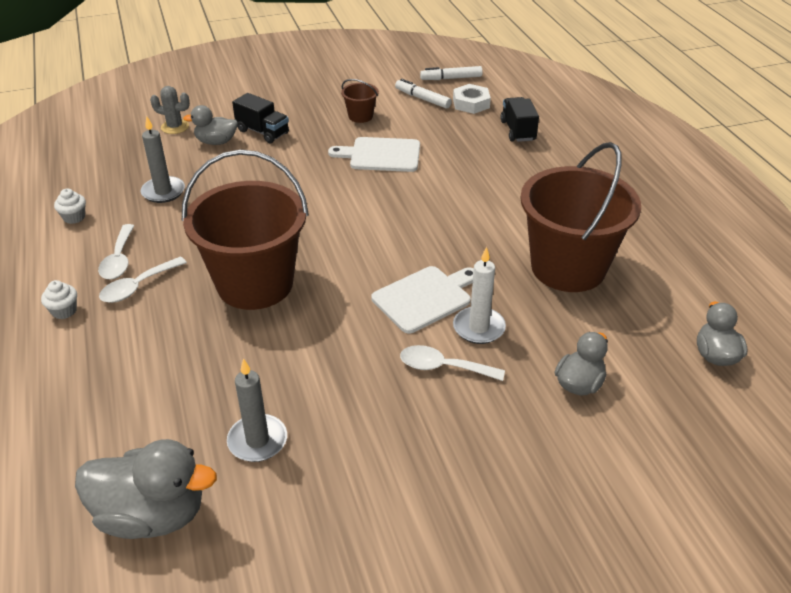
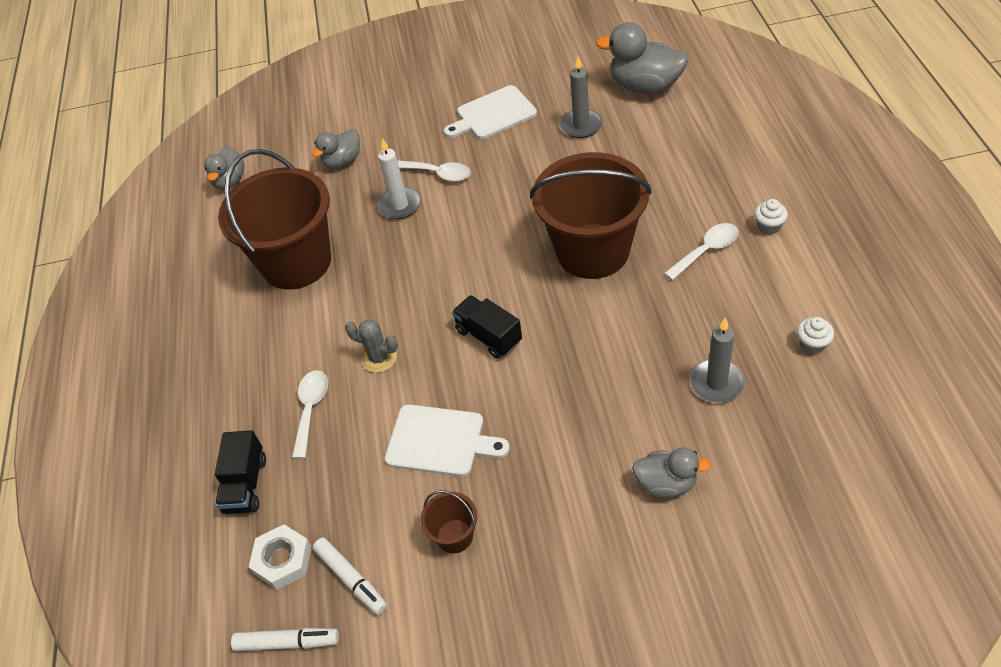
camera: 165 degrees left, 10 degrees up
white spoon [98,224,134,280] -> white spoon moved to [292,370,328,459]
grey cactus [150,86,190,134] -> grey cactus moved to [345,319,398,373]
black truck [232,93,289,143] -> black truck moved to [452,295,522,359]
white cutting board [371,266,474,333] -> white cutting board moved to [444,85,537,139]

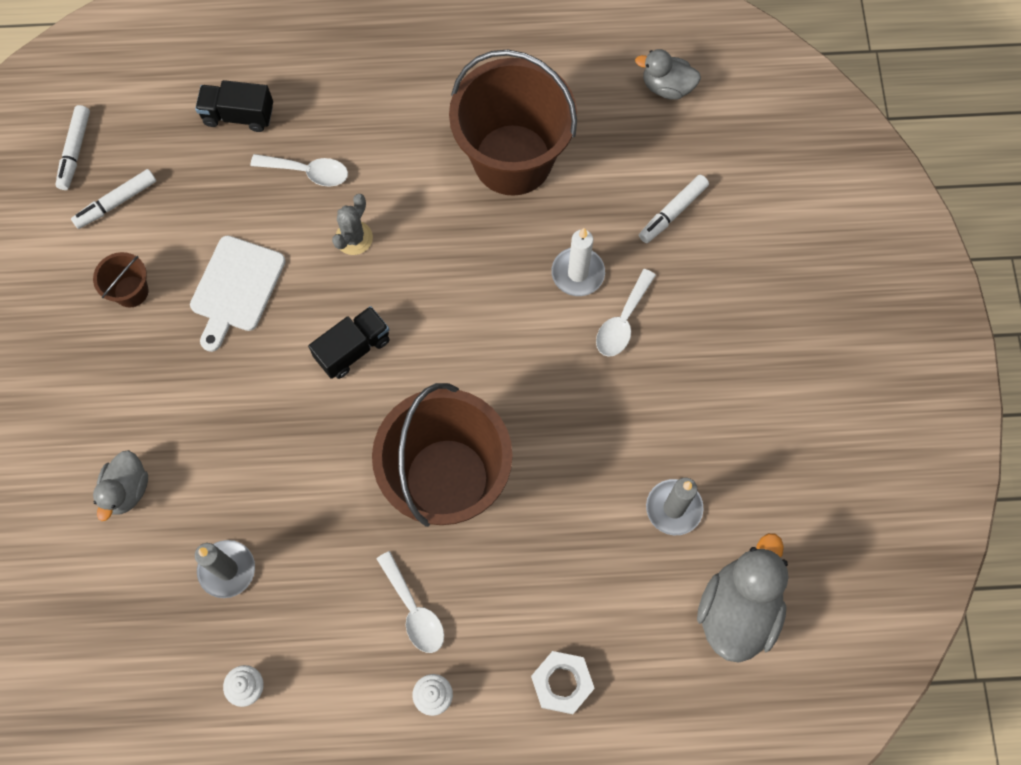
camera: 90 degrees right, 20 degrees up
white nut [249,524,312,590] -> white nut moved to [531,651,595,714]
grey duck [312,129,360,168] -> white marker [639,175,709,243]
white cutting board [444,85,537,139] -> none

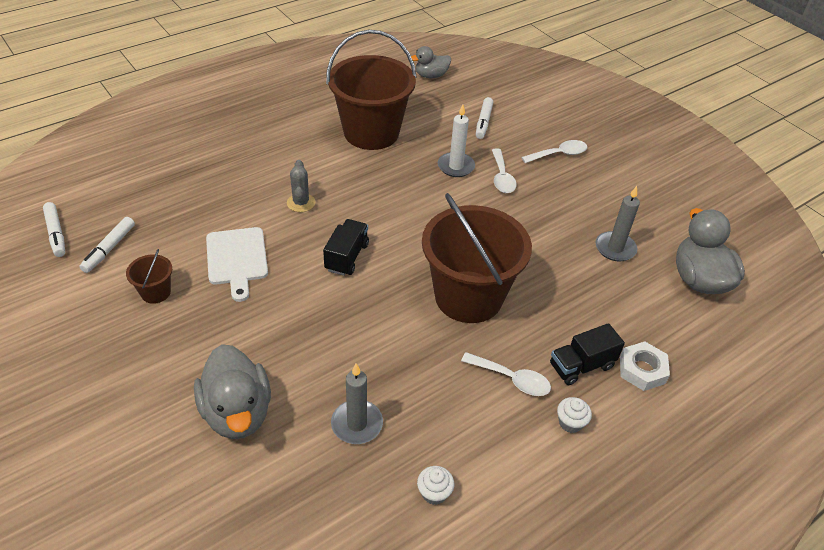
camera: 35 degrees left, 25 degrees down
grey duck [93,450,148,521] -> grey duck [194,344,271,439], size x1.68
black truck [195,80,273,132] -> black truck moved to [550,323,625,385]
white spoon [250,154,348,187] -> white spoon moved to [521,140,588,163]

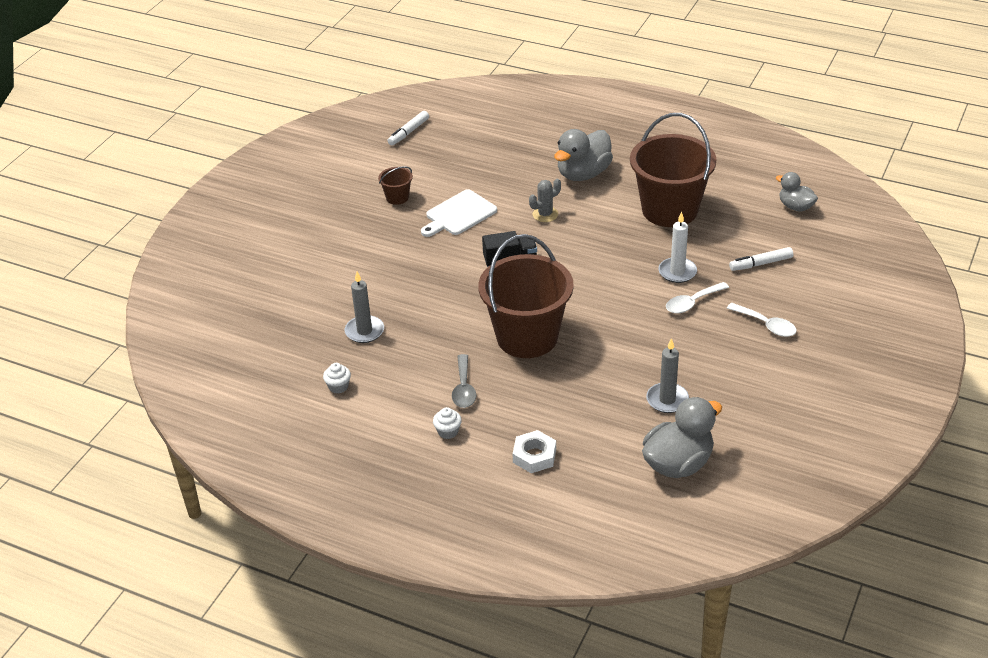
camera: 65 degrees right, 5 degrees down
white marker [79,217,135,273] -> none
grey duck [194,344,271,439] -> grey duck moved to [554,129,613,181]
white spoon [461,352,551,396] -> grey spoon [452,354,476,408]
black truck [550,323,625,385] -> none

